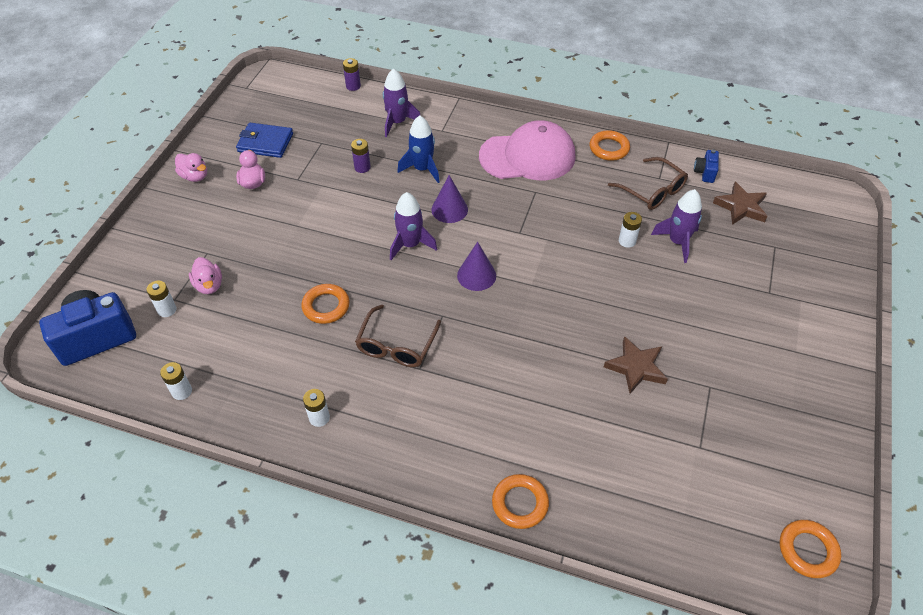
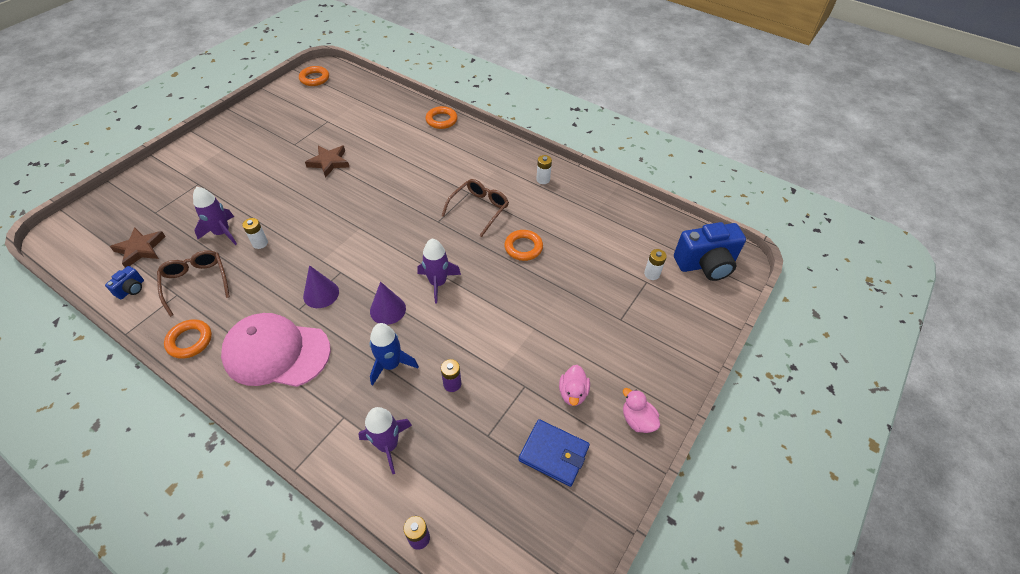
camera: 165 degrees left, 0 degrees up
white battery [160,362,192,400] -> none
pink duck [189,257,222,294] -> none
purple cone [457,242,496,291] -> purple cone moved to [303,265,339,308]

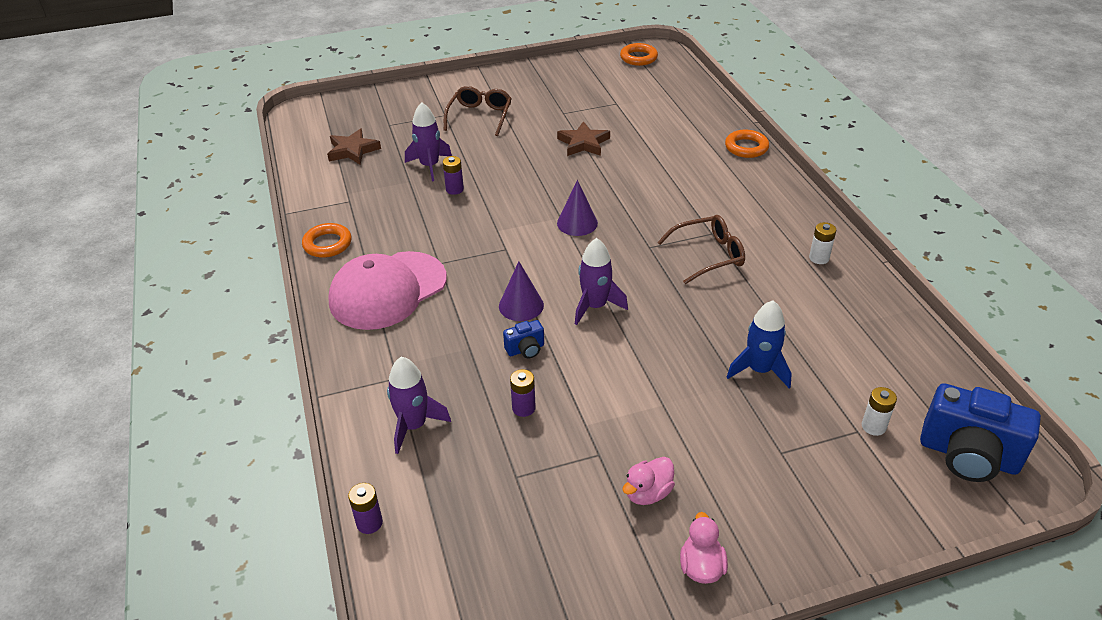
camera: 40 degrees right, 10 degrees down
blue camera [105,266,144,299] -> blue camera moved to [503,320,544,358]
brown glasses [157,250,230,317] -> brown glasses moved to [444,86,512,136]
pink cap [221,313,331,387] -> pink cap turned 90 degrees counterclockwise [328,251,447,330]
white battery [242,218,268,249] -> purple battery [443,156,464,195]
purple cone [303,265,339,308] -> purple cone moved to [557,180,598,236]
blue rocket [369,323,419,386] -> blue rocket moved to [727,300,792,388]
orange ring [504,230,543,261] -> none
blue wallet [518,419,590,487] -> none

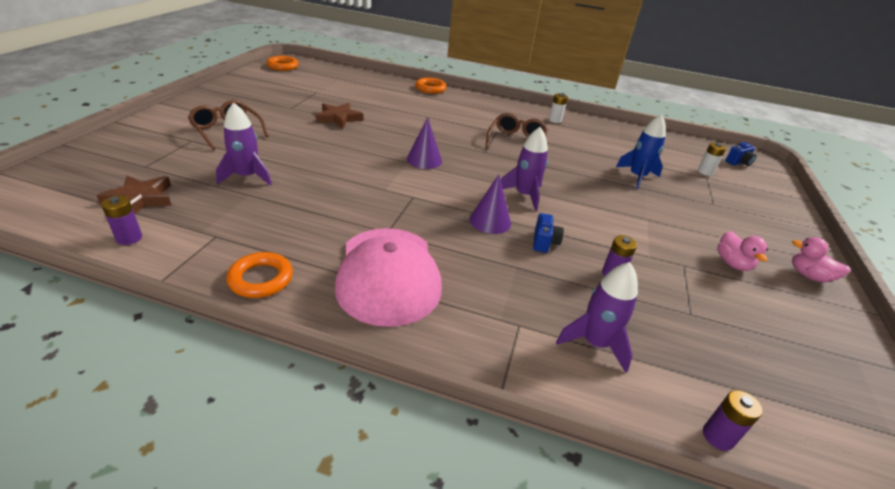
camera: 60 degrees left, 5 degrees down
purple battery [443,156,464,195] -> purple battery moved to [101,196,142,245]
blue camera [920,383,1041,482] -> blue camera [725,142,757,166], size x0.46

